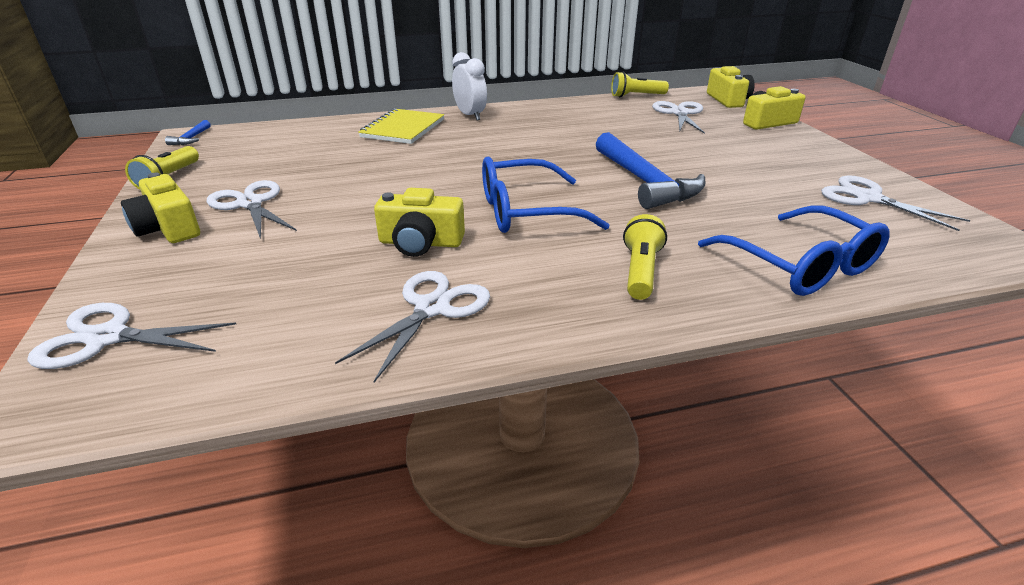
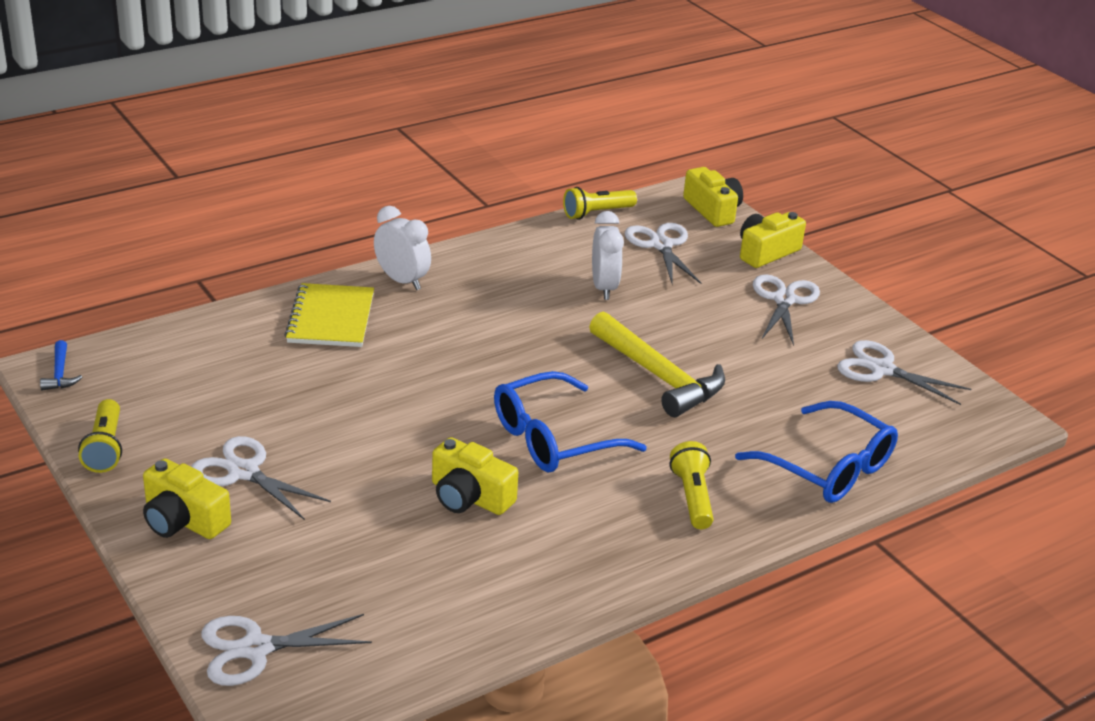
camera: 20 degrees left, 0 degrees up
white scissors [335,271,490,382] -> white scissors moved to [753,274,820,346]
yellow camera [374,188,465,257] -> yellow camera turned 45 degrees clockwise [432,437,518,515]
blue hammer [596,132,706,209] -> yellow hammer [589,312,725,417]
none -> white clock [592,211,624,300]

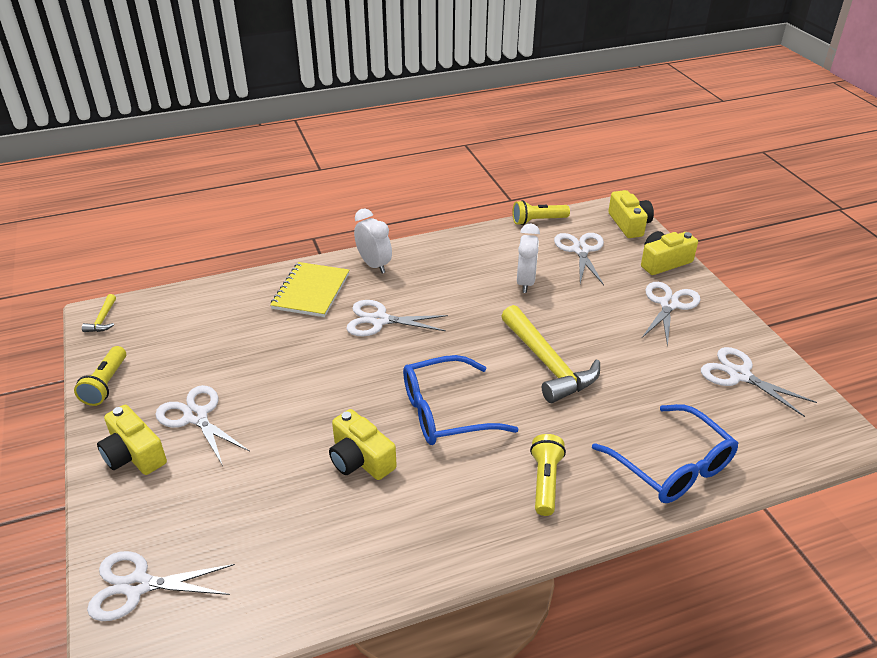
camera: 15 degrees right, 5 degrees up
blue hammer [40,340,82,390] -> yellow hammer [82,294,116,332]
none -> white scissors [346,300,448,336]

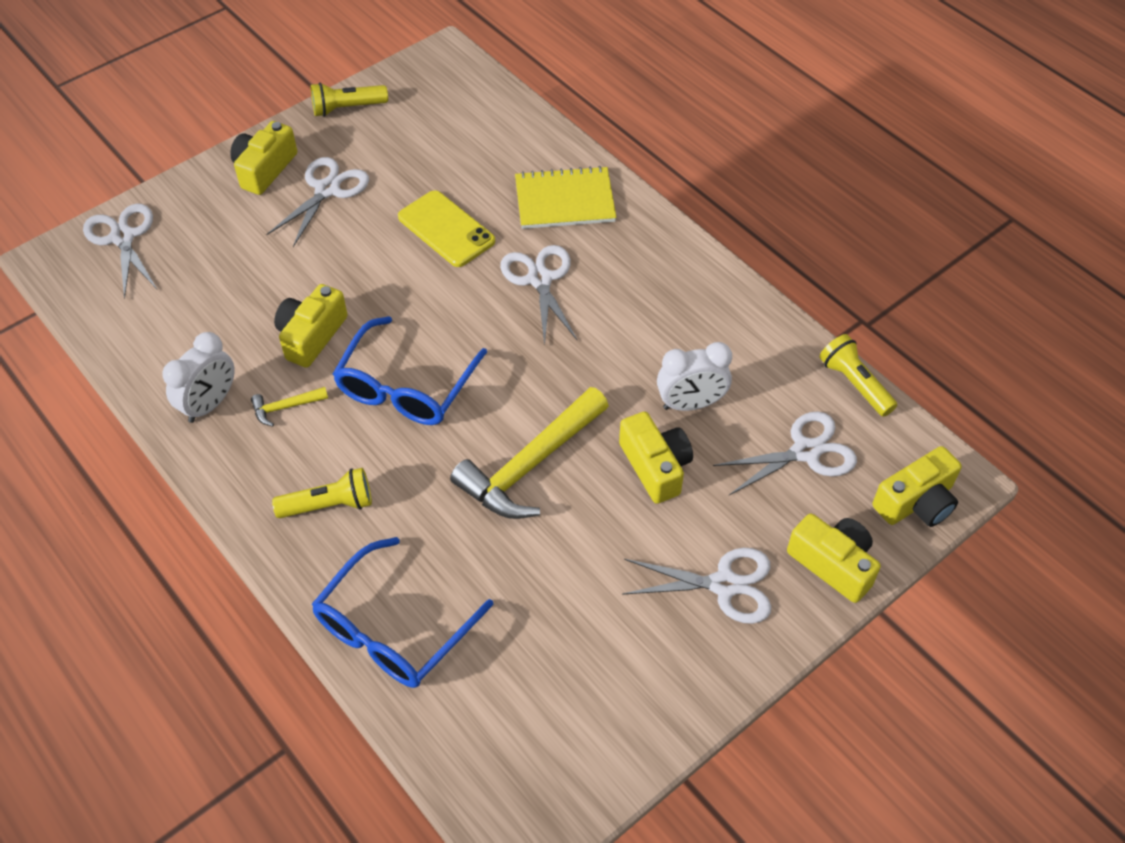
camera: 70 degrees right, 15 degrees up
yellow hammer [82,294,116,332] -> yellow hammer moved to [251,387,328,427]
white clock [354,208,392,274] -> white clock moved to [163,332,234,423]
blue glasses [403,355,518,445] -> blue glasses turned 120 degrees counterclockwise [333,316,487,425]
white scissors [701,347,817,417] -> none
none -> yellow phone [398,190,495,267]
none -> yellow camera [619,412,693,504]

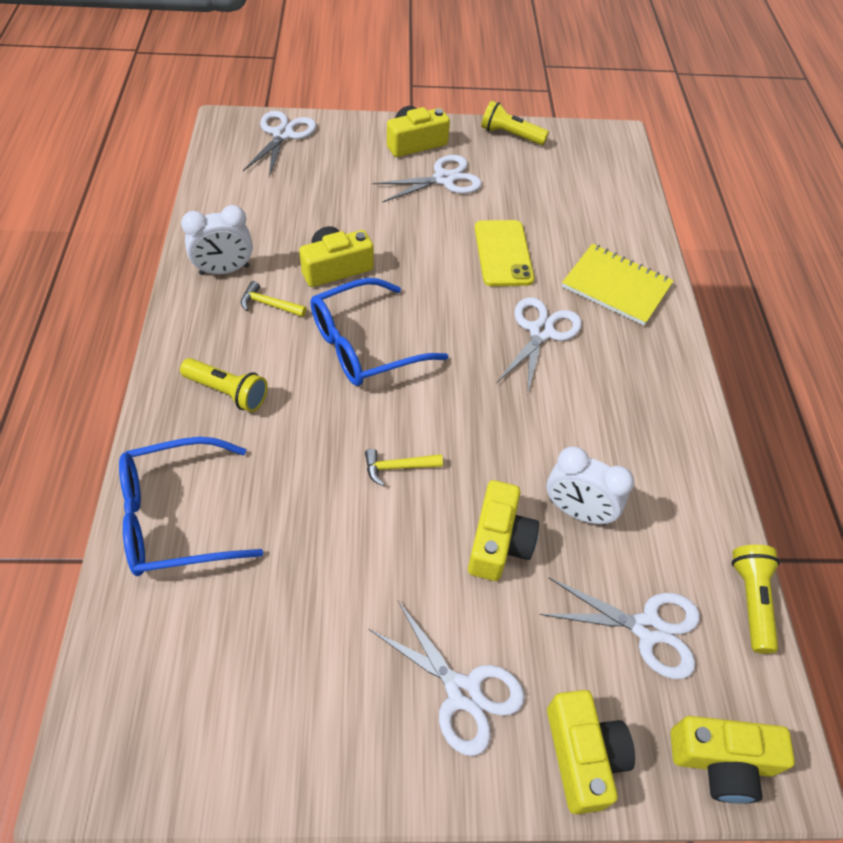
camera: 35 degrees right, 0 degrees up
yellow hammer [450,387,609,519] -> yellow hammer [365,449,443,486], size x0.44

